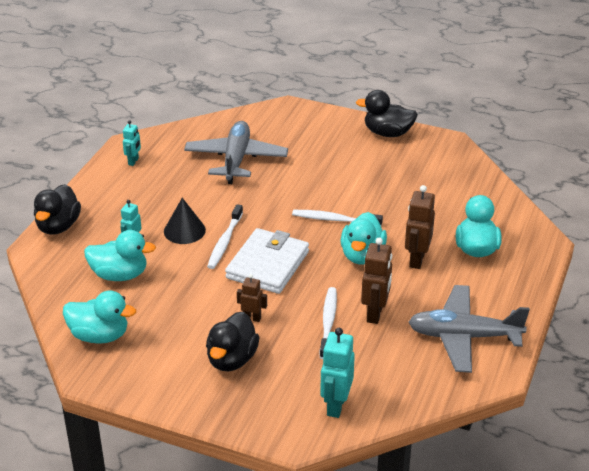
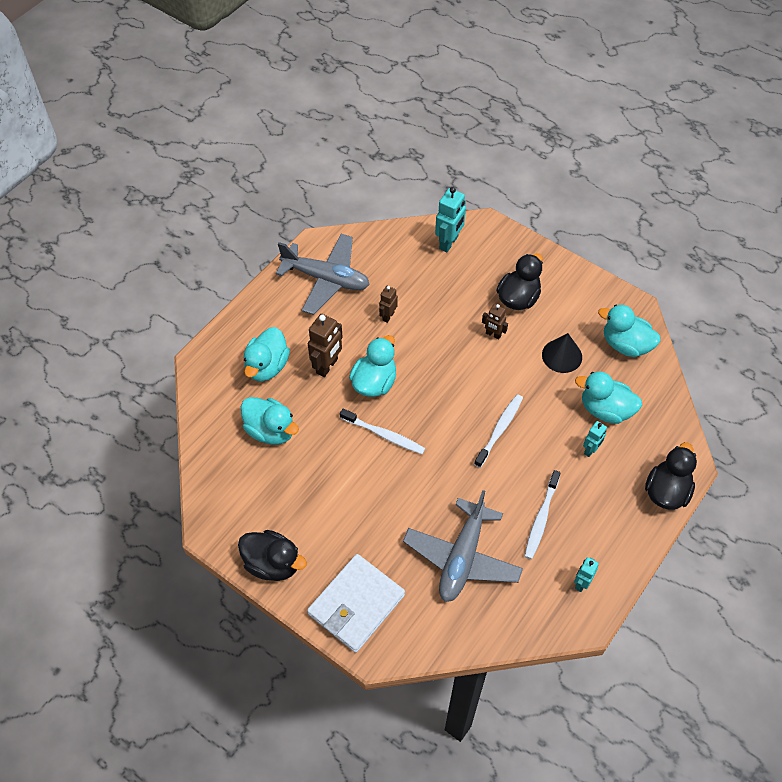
camera: 165 degrees left, 20 degrees up
black cone [164,198,206,244] -> black cone moved to [542,333,582,373]
white wallet [225,228,309,294] -> white wallet moved to [307,554,405,653]
white toothbrush [320,287,337,359] -> white toothbrush moved to [524,470,561,559]
brown robot [361,237,392,324] -> brown robot [379,286,398,323], size x0.59
none -> turquoise duck [241,397,299,445]

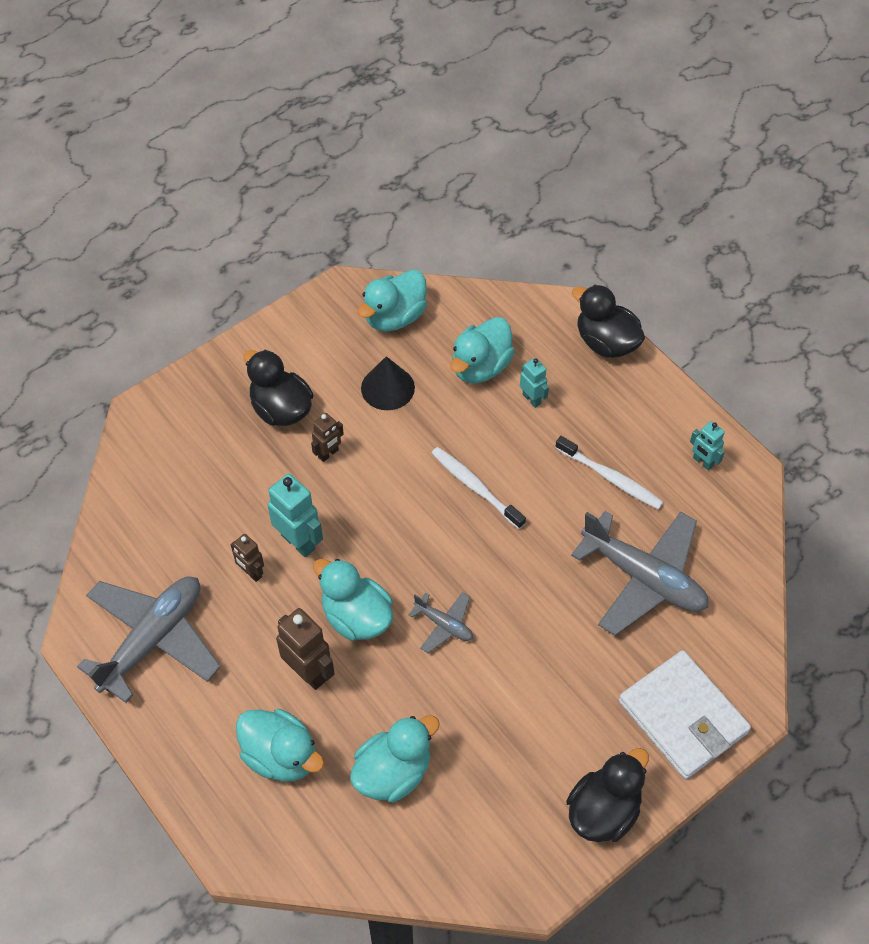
camera: 75 degrees left, 0 degrees up
white toothbrush [340,408,425,454] -> grey plane [408,592,473,653]
turquoise robot [435,187,466,252] -> turquoise robot moved to [267,474,323,557]

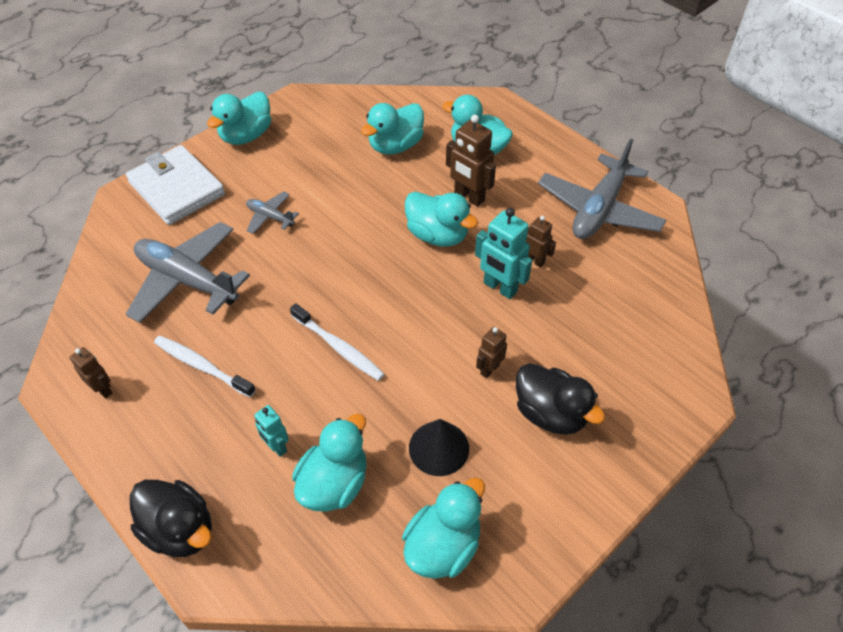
camera: 175 degrees right, 5 degrees down
grey plane [408,592,473,653] -> grey plane moved to [246,191,299,234]
black duck [566,748,649,842] -> turquoise duck [207,92,271,145]
turquoise robot [690,421,725,470] -> brown robot [70,347,112,399]

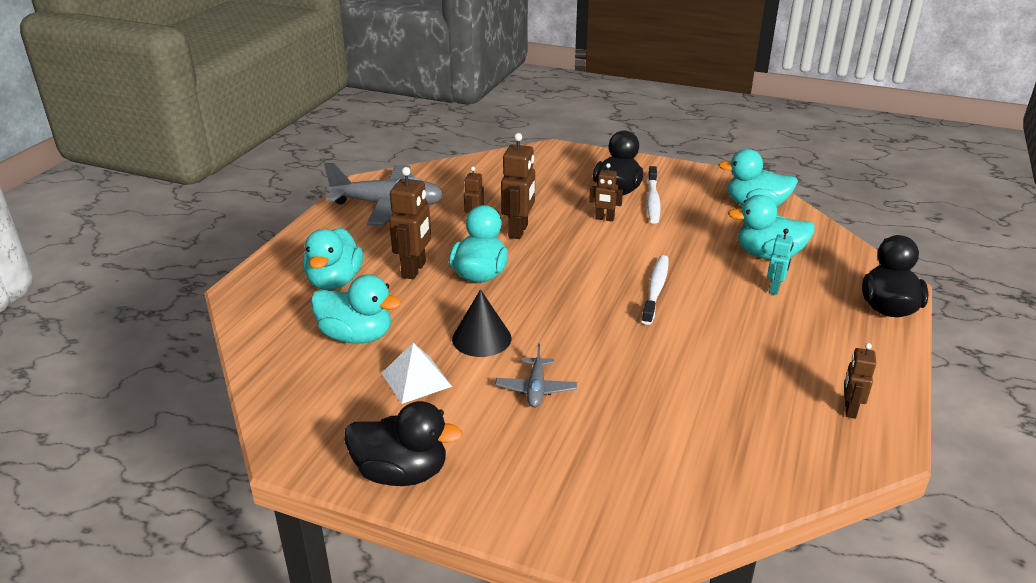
camera: 115 degrees left, 20 degrees down
white wallet [126,145,225,225] -> none
grey plane [126,222,250,323] -> none
white toothbrush [154,335,256,397] -> white toothbrush moved to [647,166,661,224]
turquoise duck [207,92,271,145] -> black duck [344,401,462,486]
black cone [409,419,469,476] -> black cone moved to [452,289,511,357]
turquoise robot [475,208,532,299] -> brown robot [501,133,535,239]
none -> white pyramid [382,343,452,404]

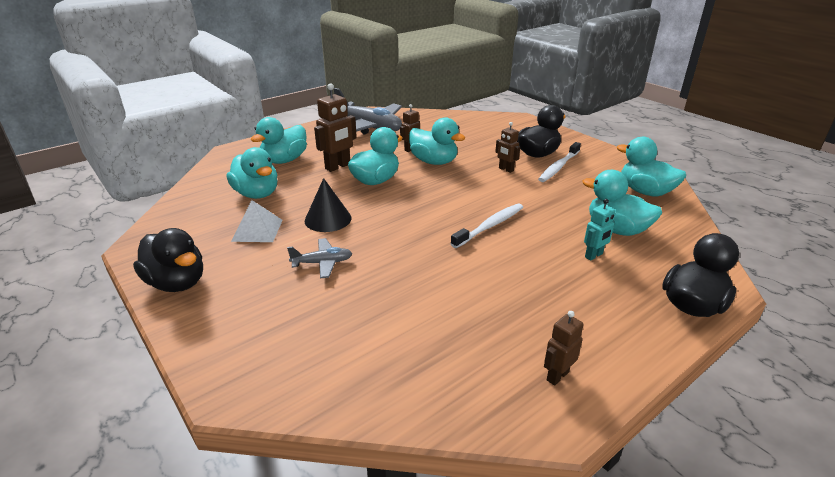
camera: 30 degrees right, 0 degrees up
grey plane [495,343,577,408] -> grey plane turned 135 degrees counterclockwise [287,238,352,279]
brown robot [501,133,535,239] -> turquoise duck [409,117,465,165]

